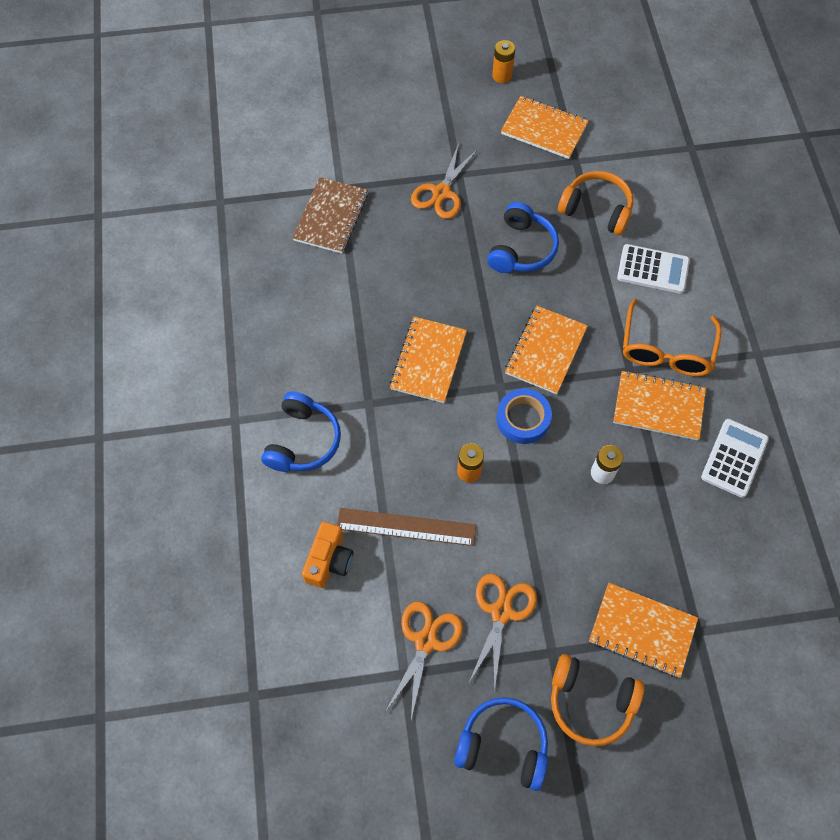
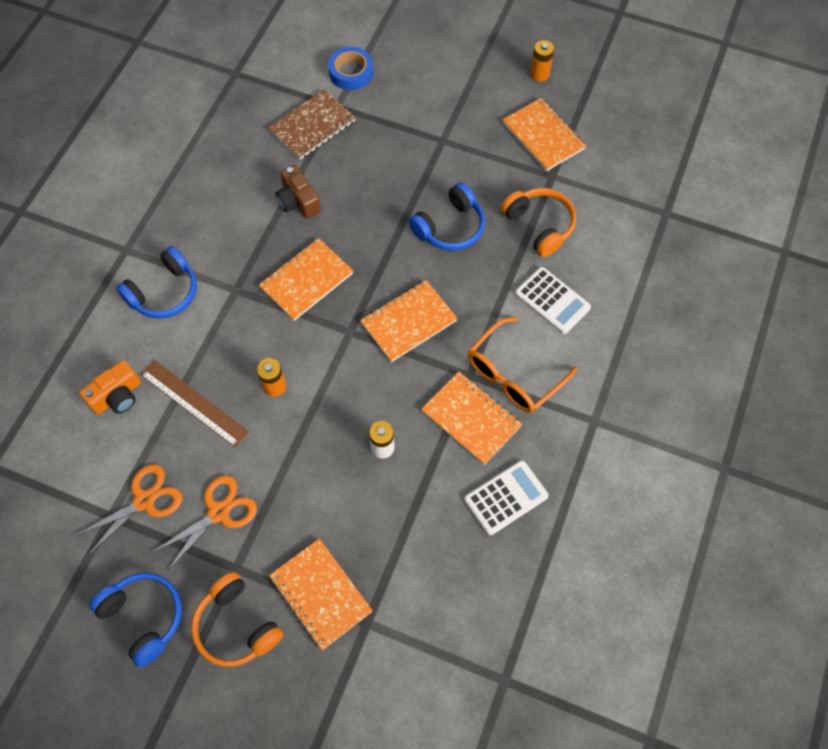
camera: 30 degrees right, 0 degrees up
orange scissors [411,143,478,219] -> none
blue tape [497,389,552,444] -> blue tape moved to [328,47,373,90]
none -> brown camera [275,165,321,219]

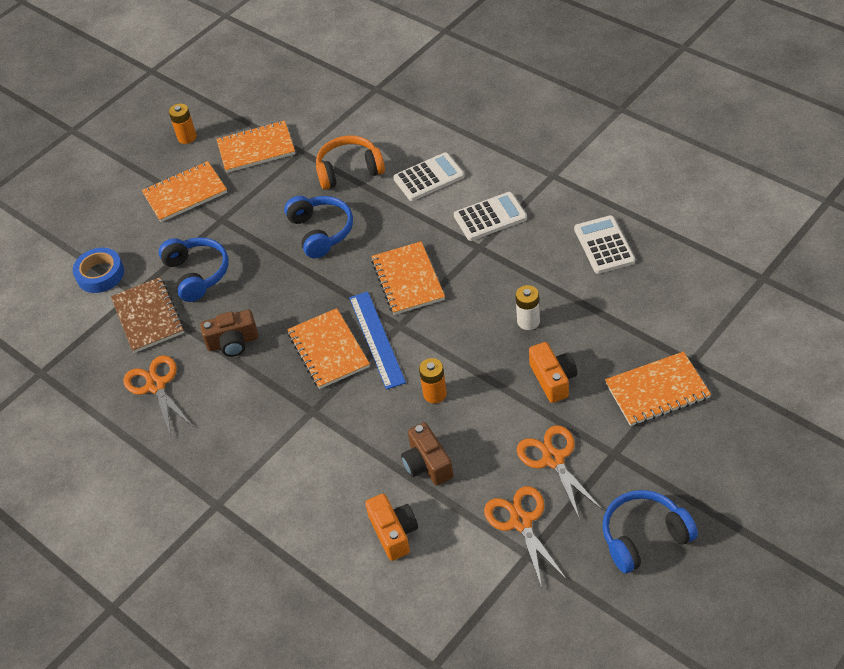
camera: 65 degrees left, 15 degrees down
blue headphones [116,246,197,319] -> blue headphones moved to [158,237,229,302]
brown ruler [140,360,249,447] -> brown camera [401,422,453,485]
orange headphones [191,572,283,667] -> none
orange notebook [421,371,522,465] -> orange notebook moved to [142,161,227,222]
orange glasses [468,317,577,413] -> white calculator [454,192,527,241]
none -> orange scissors [123,355,193,436]
none -> blue ruler [349,291,406,390]
none -> orange camera [529,342,577,403]

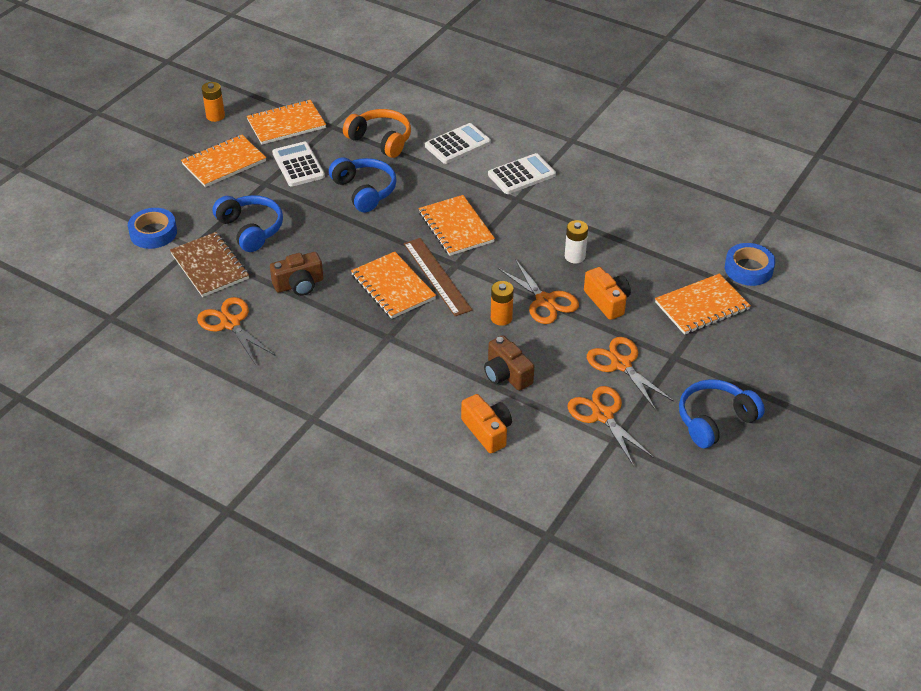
camera: 15 degrees left, 5 degrees down
orange headphones [316,136,385,190] -> orange headphones turned 60 degrees clockwise [343,109,411,158]
blue ruler [349,291,406,390] -> brown ruler [404,238,472,316]
white calculator [574,215,635,274] -> white calculator moved to [272,142,325,187]
none -> orange scissors [498,259,579,324]
none -> blue tape [725,243,775,286]

